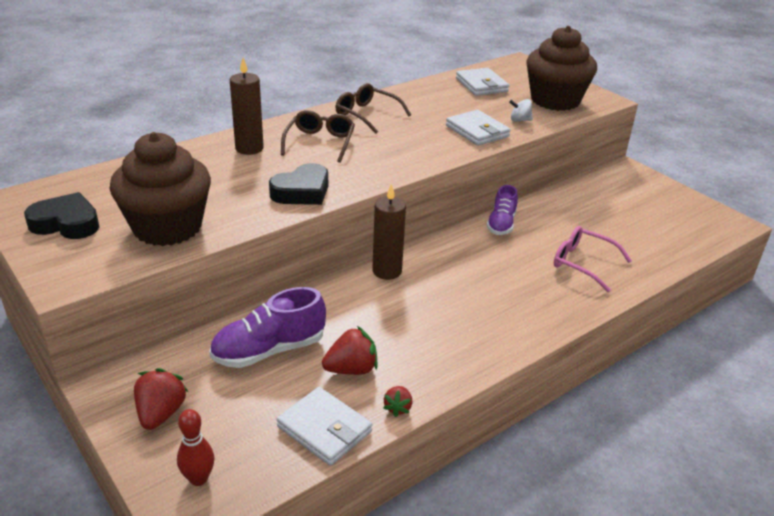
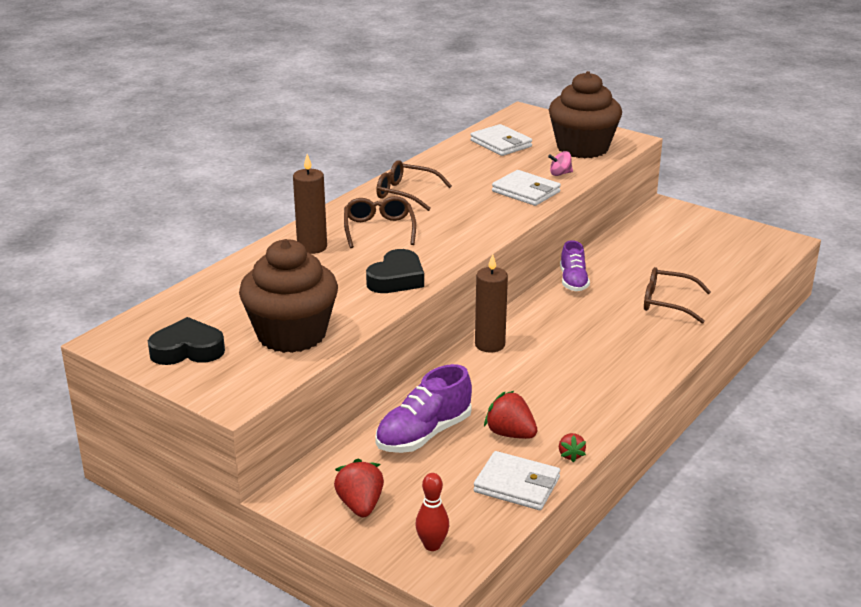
camera: 15 degrees left, 5 degrees down
red strawberry [322,326,377,375] -> red strawberry turned 105 degrees counterclockwise [484,391,537,439]
white spinning top [509,99,533,122] -> pink spinning top [548,151,573,176]
pink glasses [554,226,632,292] -> brown glasses [644,267,711,324]

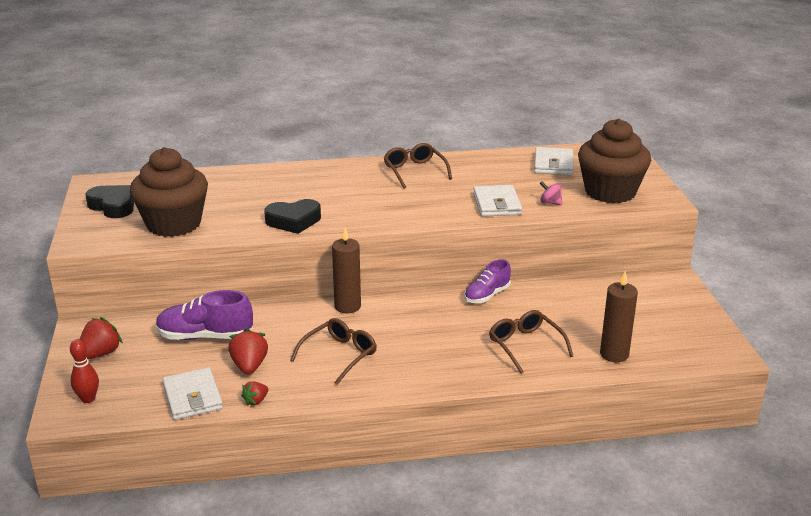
camera: 45 degrees right, 0 degrees up
brown candle [293,154,327,254] -> brown candle moved to [600,271,638,362]
brown glasses [344,196,416,248] -> brown glasses moved to [290,318,377,385]

